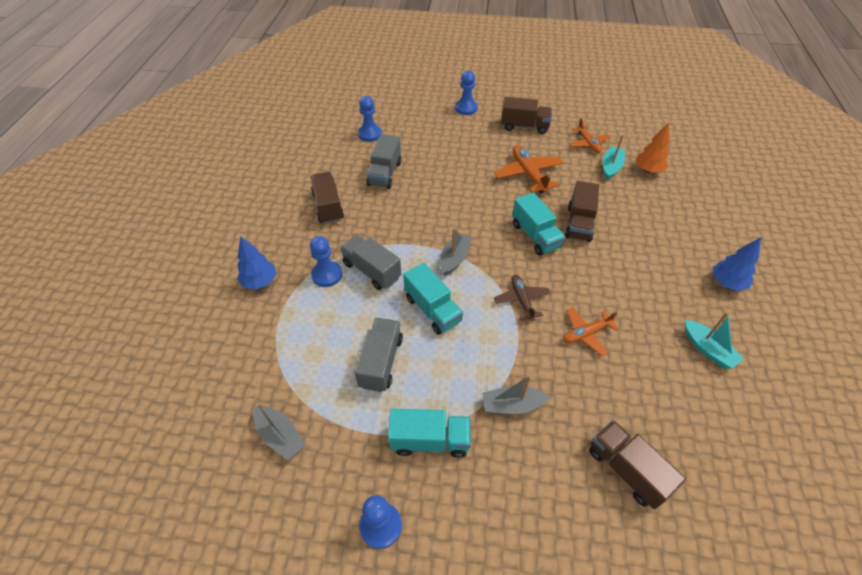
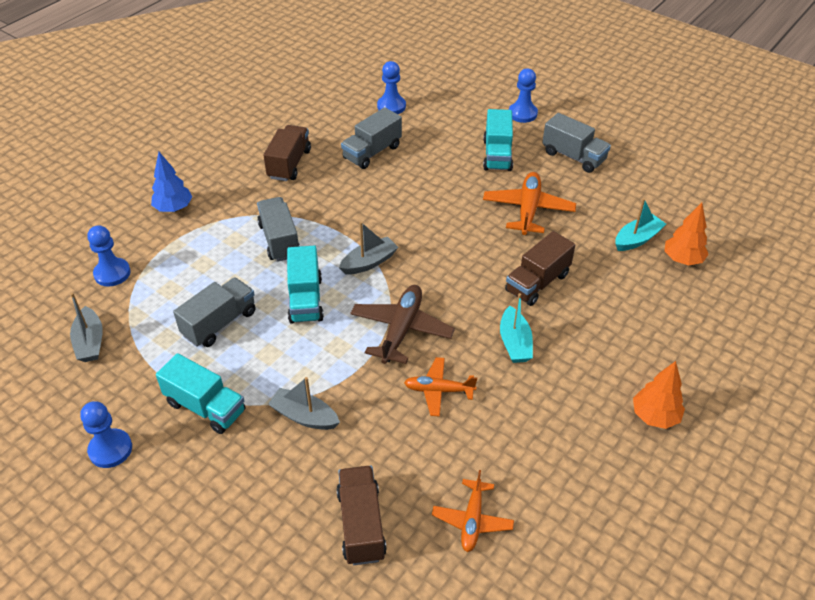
camera: 30 degrees right, 5 degrees down
blue pawn [310,236,342,287] -> blue pawn moved to [87,225,131,287]
brown plane [494,275,551,321] -> brown plane [350,285,455,364], size x1.55
brown truck [501,97,552,134] -> grey truck [542,113,611,173]
turquoise truck [512,192,565,256] -> turquoise truck moved to [483,109,513,171]
orange plane [569,118,610,153] -> orange plane moved to [432,470,514,552]
turquoise boat [685,312,744,369] -> turquoise boat moved to [500,293,533,363]
blue tree [713,237,761,291] -> orange tree [633,361,685,429]

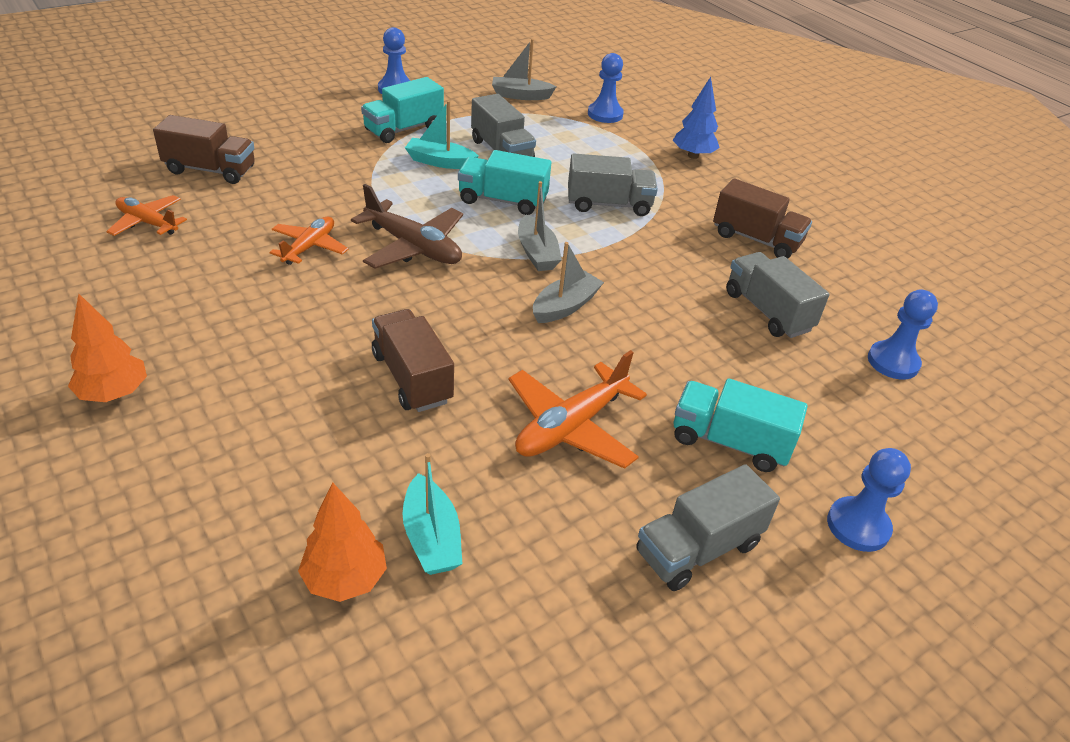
camera: 105 degrees right, 5 degrees down
grey boat [268,377,340,430] -> grey boat moved to [533,242,604,323]
orange plane [483,172,576,235] -> orange plane turned 105 degrees clockwise [508,350,647,469]
turquoise boat [500,293,533,363] -> turquoise boat moved to [405,101,479,169]

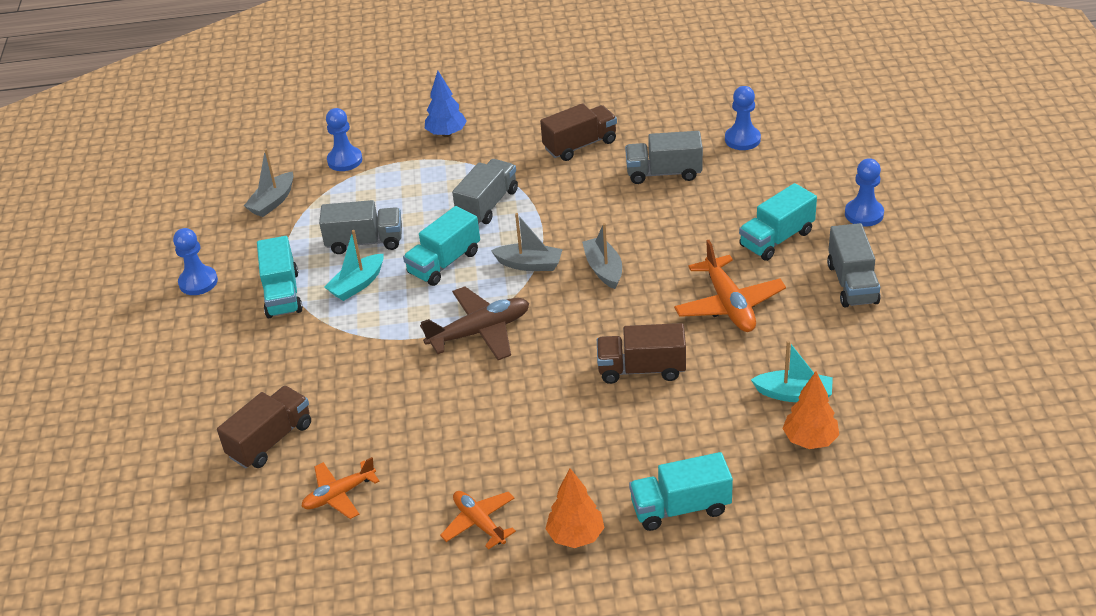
camera: 55 degrees left, 0 degrees up
orange plane [270,217,349,265] -> orange plane moved to [440,491,516,550]
none -> turquoise truck [629,452,733,531]

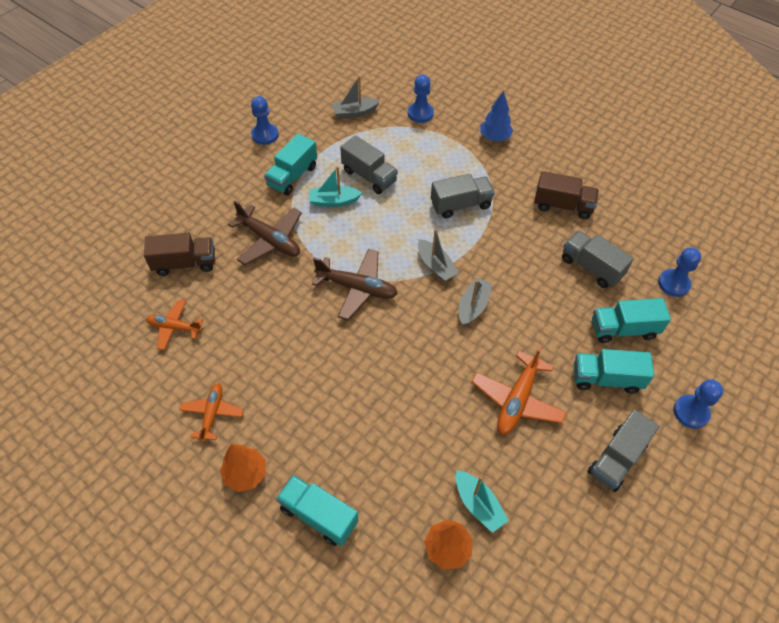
camera: 40 degrees right, 15 degrees up
turquoise truck [403,206,480,286] -> turquoise truck moved to [592,298,671,343]
brown truck [597,323,686,384] -> none
none -> brown plane [228,201,302,265]

